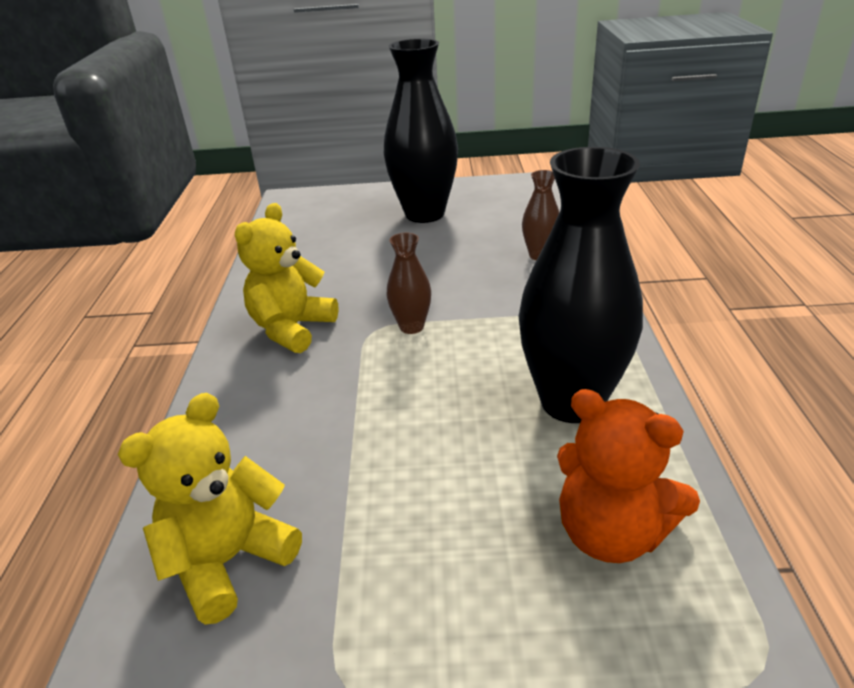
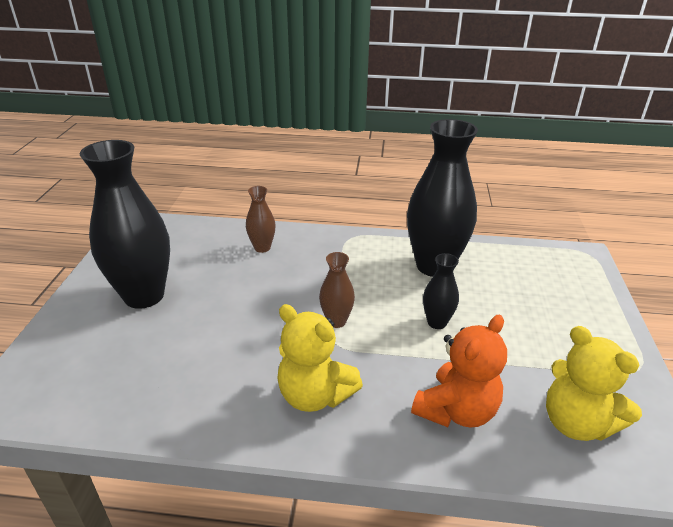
camera: 85 degrees left, 0 degrees up
orange teddy bear [557,389,700,563] -> orange teddy bear moved to [411,315,507,428]
none -> black vase [423,253,459,329]

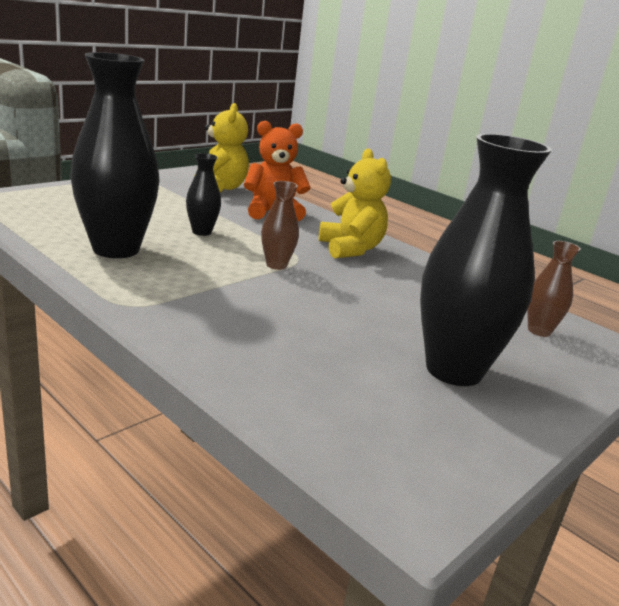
camera: 145 degrees left, 10 degrees down
brown vase [246,186,276,253] -> brown vase moved to [527,241,581,337]

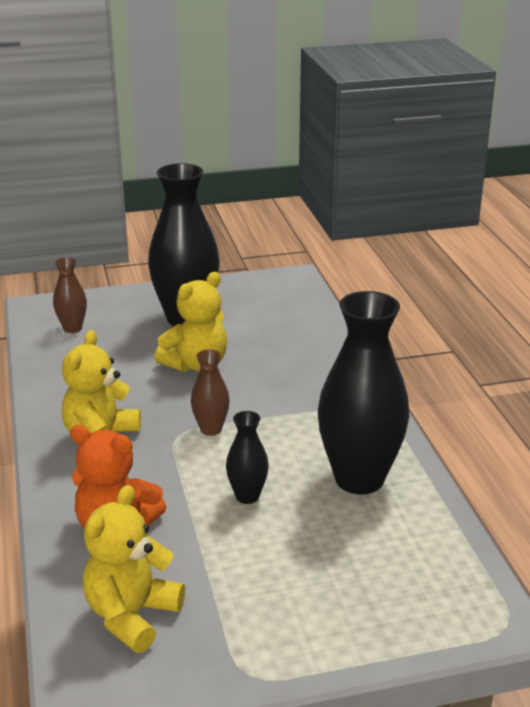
camera: 145 degrees left, 5 degrees up
none -> yellow teddy bear [154,272,227,372]

